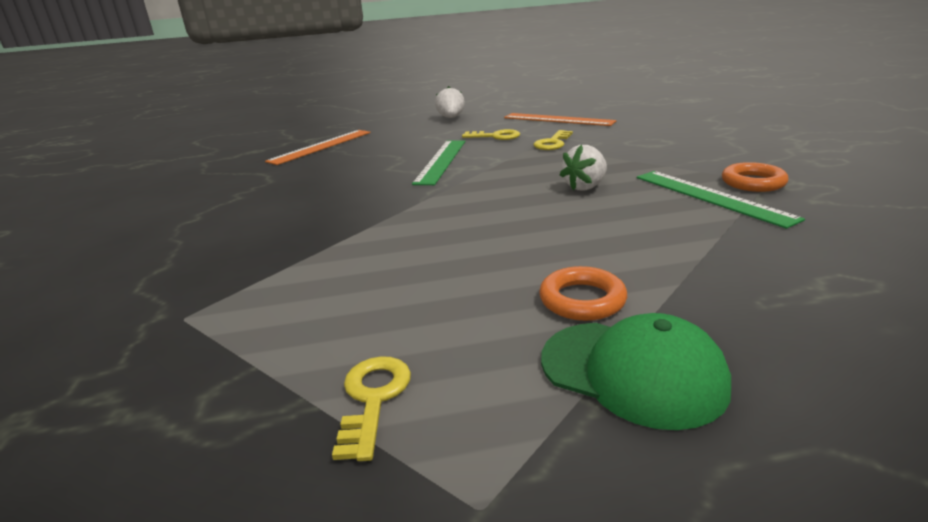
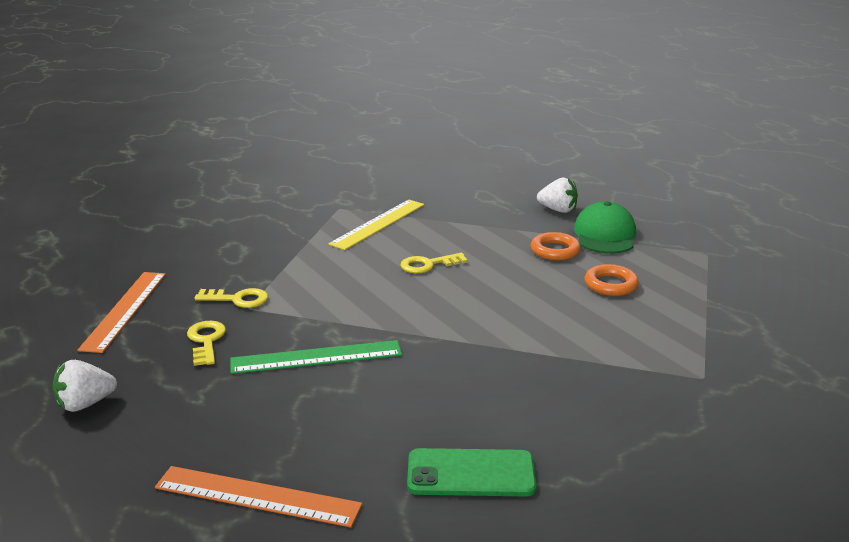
camera: 115 degrees left, 0 degrees up
yellow key [332,356,411,461] -> yellow key moved to [400,253,468,274]
white strawberry [560,145,607,191] -> white strawberry moved to [537,177,578,213]
green ruler [637,171,805,229] -> yellow ruler [328,200,424,250]
orange ring [722,162,789,192] -> orange ring moved to [585,264,639,296]
none -> green phone [407,448,536,496]

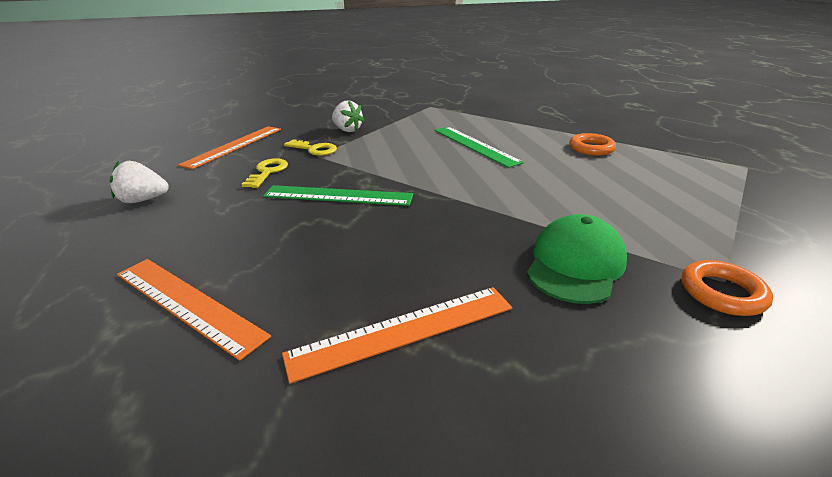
camera: 20 degrees right, 5 degrees up
yellow ruler [328,200,424,250] -> none
yellow key [400,253,468,274] -> green ruler [434,127,524,168]
green phone [407,448,536,496] -> orange ruler [282,287,512,384]
white strawberry [537,177,578,213] -> white strawberry moved to [332,100,365,132]
green cap [574,201,636,254] -> green cap moved to [527,214,627,304]
orange ring [585,264,639,296] -> orange ring moved to [682,260,773,316]

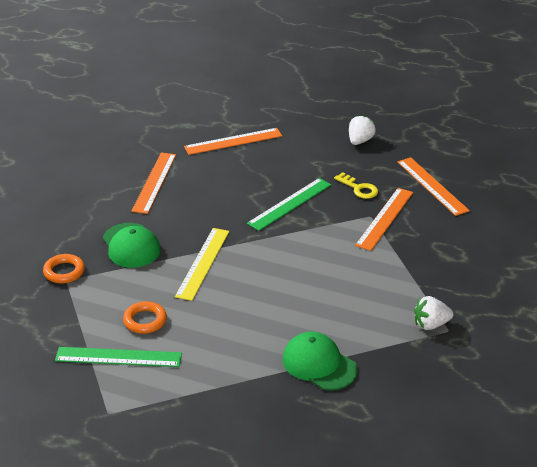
camera: 125 degrees right, 5 degrees up
yellow key [284,139,337,156] -> orange ruler [355,188,413,251]
white strawberry [332,100,365,132] -> white strawberry moved to [414,296,453,330]
green ruler [434,127,524,168] -> green ruler moved to [55,347,182,367]
orange ring [569,133,616,156] -> orange ring moved to [123,301,167,334]
none -> yellow ruler [175,228,229,301]
none -> green cap [282,332,357,391]

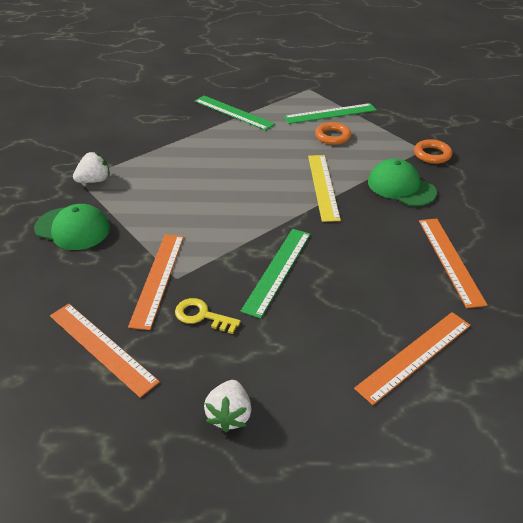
camera: 160 degrees right, 5 degrees up
green cap [282,332,357,391] -> green cap moved to [34,204,110,250]
none -> green ruler [194,96,275,130]

